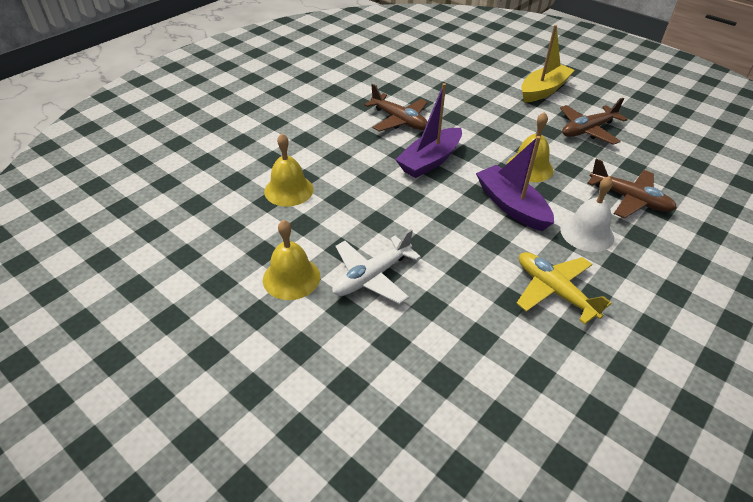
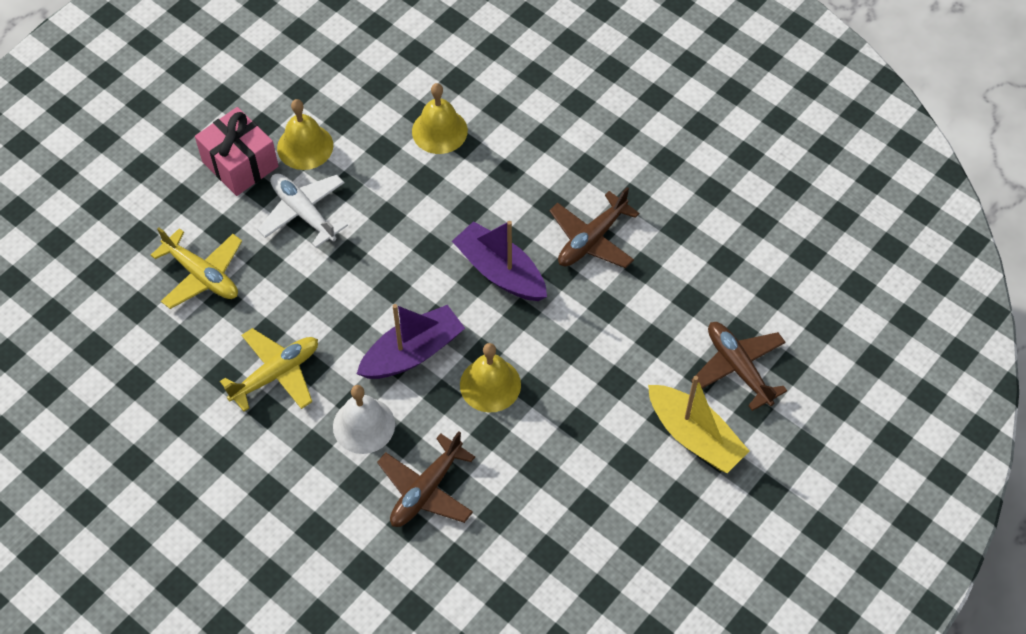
camera: 90 degrees right, 15 degrees up
brown plane [560,98,628,145] -> brown plane moved to [691,322,787,411]
none -> yellow plane [151,227,242,309]
none -> pink gift [195,107,278,196]

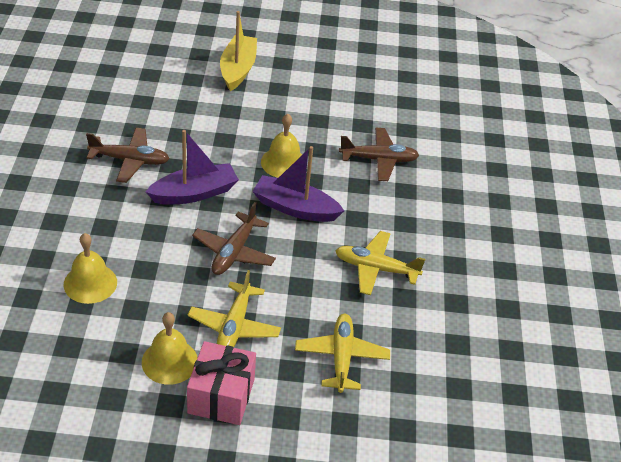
camera: 130 degrees left, 15 degrees down
white plane [257,173,348,248] -> yellow plane [188,270,281,347]
white bell [333,385,395,454] -> none
purple boat [452,221,547,301] -> purple boat turned 120 degrees counterclockwise [146,130,239,205]
brown plane [691,322,787,411] -> brown plane moved to [192,202,276,275]

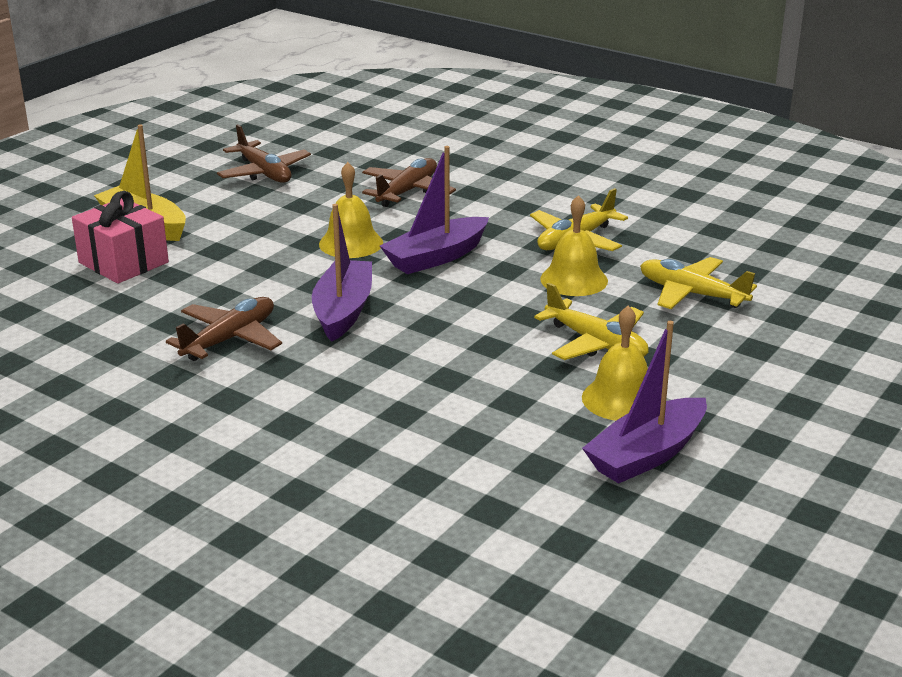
camera: 55 degrees left, 15 degrees down
yellow bell [64,233,117,304] -> yellow bell moved to [540,195,608,296]
pink gift [187,341,256,425] -> pink gift moved to [72,191,169,283]
brown plane [192,202,276,275] -> brown plane moved to [217,124,311,183]
none -> purple boat [582,321,707,484]

